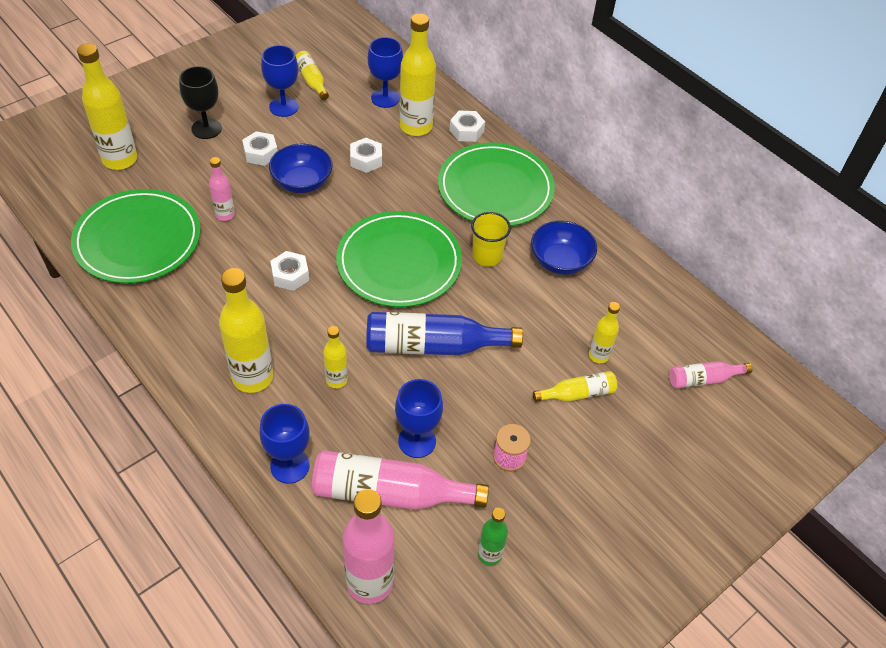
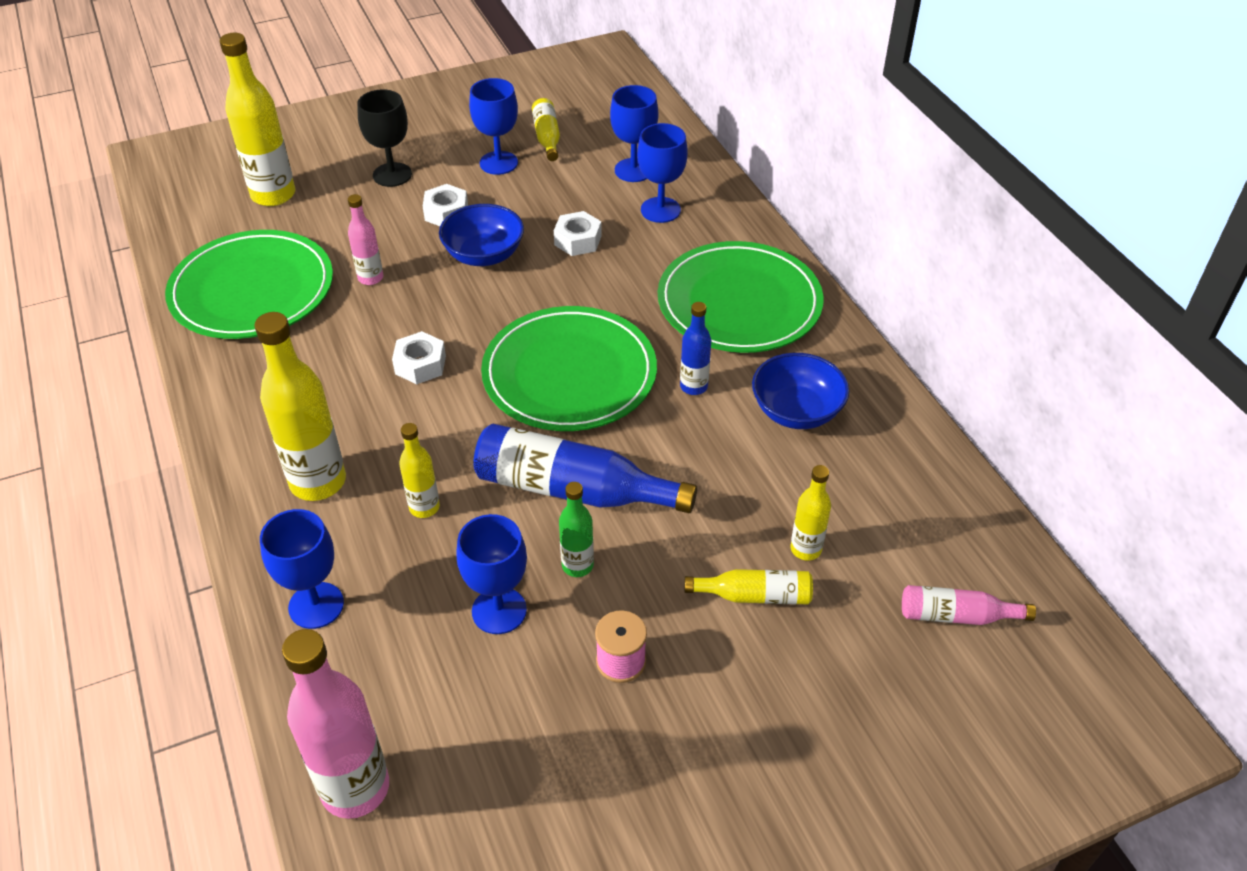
camera: 20 degrees right, 5 degrees down
pink bottle [312,450,489,509] -> none
yellow bottle [399,13,436,136] -> blue goblet [637,123,688,223]
white nut [450,111,485,142] -> none
yellow cup [471,212,511,267] -> blue bottle [680,302,711,395]
green bottle [478,508,508,566] -> green bottle moved to [559,482,594,577]

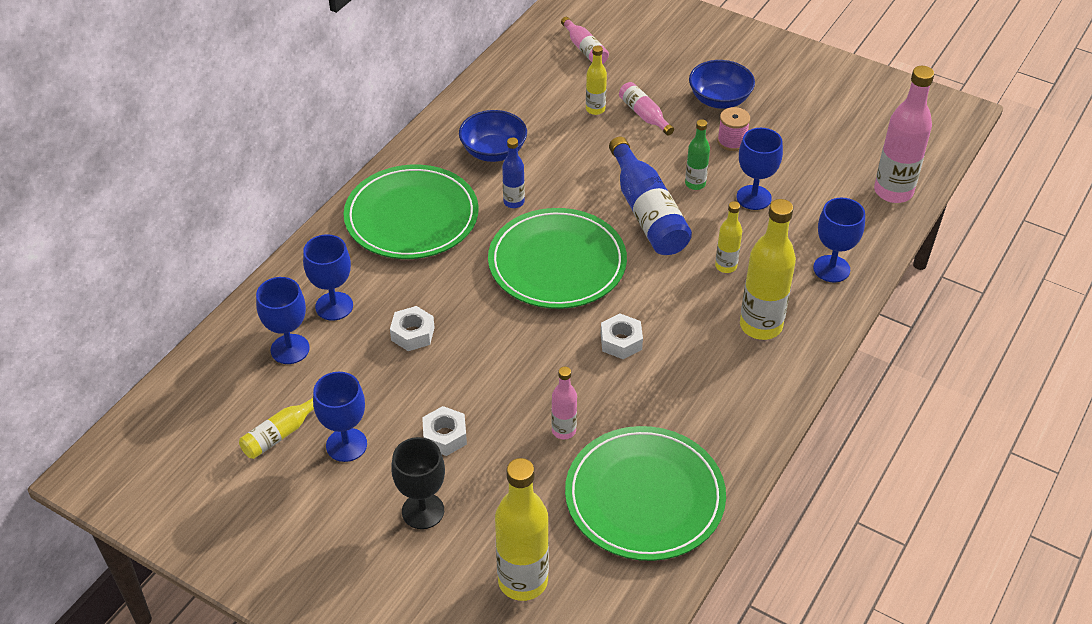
camera: 125 degrees left, 0 degrees up
blue bowl [439,204,524,266] -> blue bowl moved to [689,60,755,109]
yellow bottle [684,569,813,604] -> pink bottle [619,82,674,136]

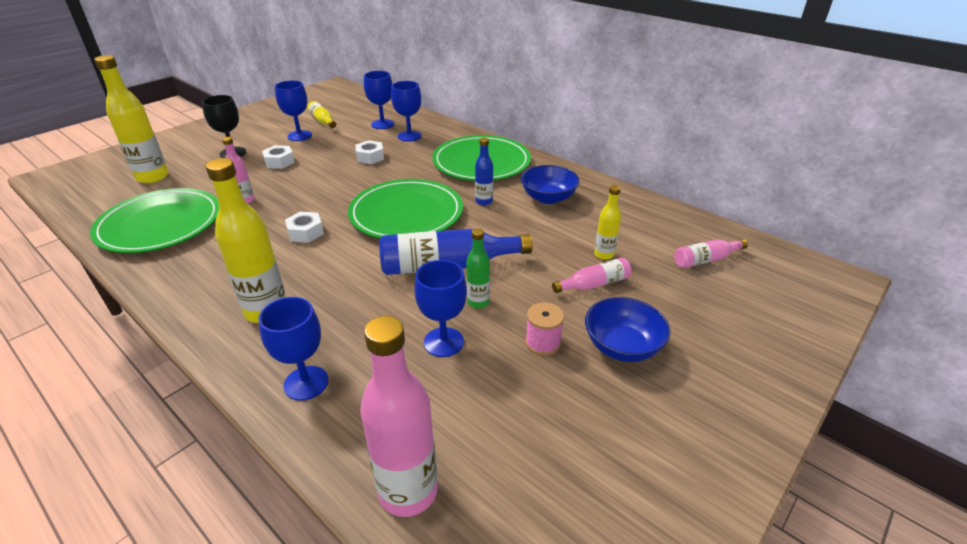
camera: 100 degrees right, 10 degrees down
yellow bottle [715,201,742,273] -> none

